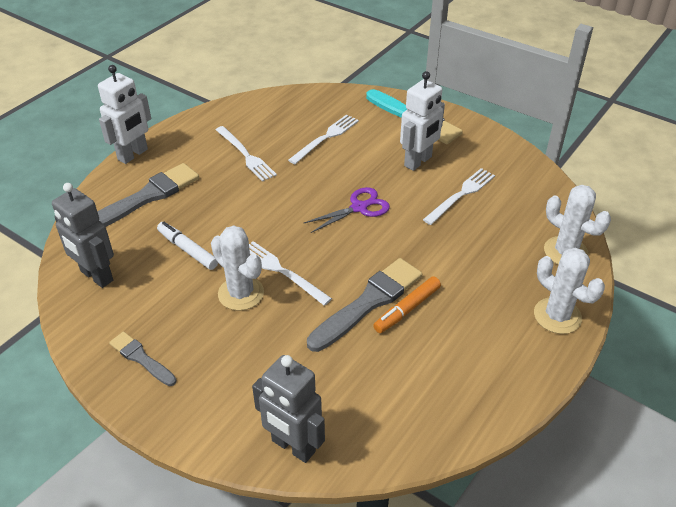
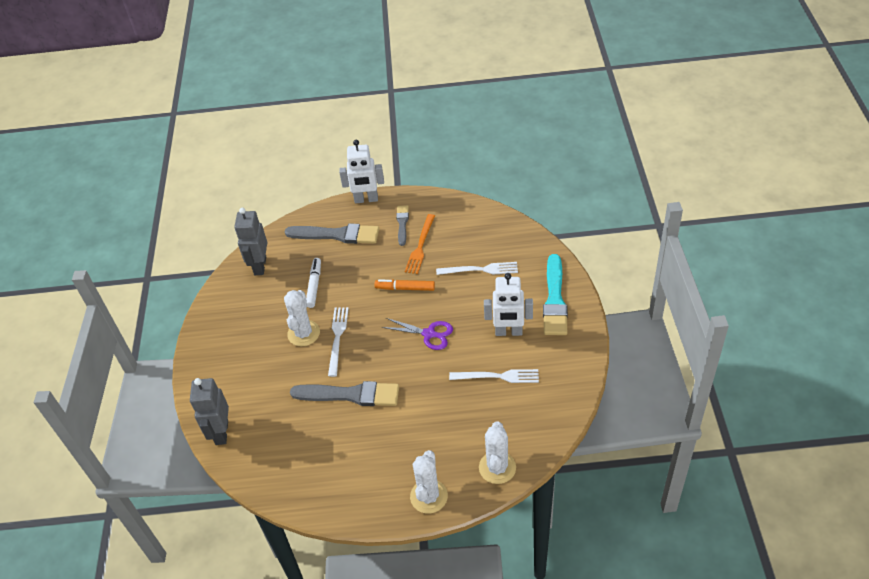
camera: 55 degrees right, 5 degrees up
grey brush [109,332,176,386] -> grey brush moved to [396,205,409,246]
white fork [216,126,277,182] -> orange fork [405,214,435,274]
orange marker [373,276,441,333] -> orange marker moved to [374,279,435,291]

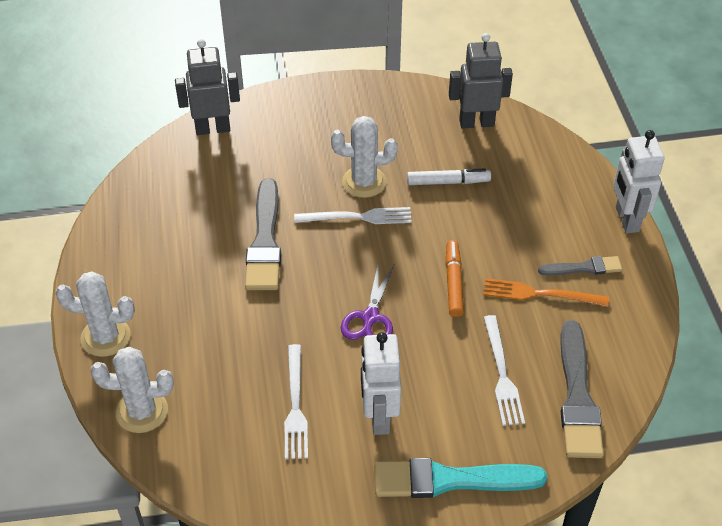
camera: 80 degrees right, 0 degrees up
grey brush [285,223,379,244] -> grey brush moved to [561,320,604,458]

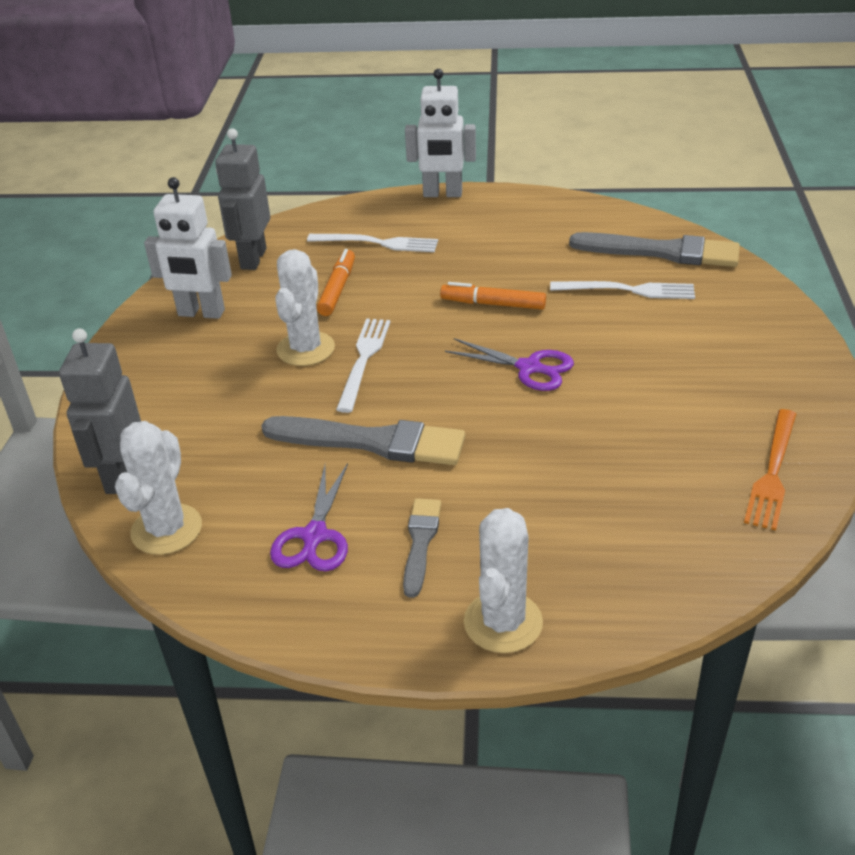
camera: 75 degrees left, 10 degrees down
white cactus [90,347,174,433] -> white cactus moved to [115,421,202,555]
white fork [284,344,308,460] -> white fork moved to [307,234,438,252]
white robot [361,332,401,435] -> white robot moved to [144,177,232,319]
turquoise brush [375,458,547,498] -> none
white marker [407,169,491,185] -> orange marker [317,249,355,316]
orange fork [484,278,609,307] -> orange fork moved to [744,409,796,531]
grey brush [538,256,622,276] -> grey brush moved to [403,498,441,598]
none -> purple scissors [270,463,348,571]

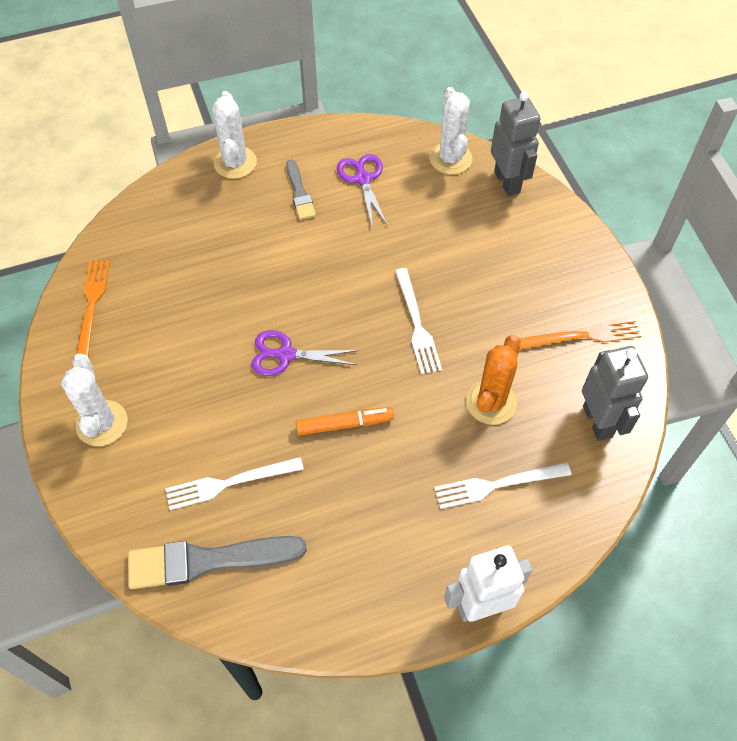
camera: 155 degrees right, 20 degrees up
white robot [144,177,232,319] -> orange fork [520,319,641,350]
grey brush [262,416,465,465] -> none
white cactus [275,249,335,366] -> white cactus moved to [61,354,128,446]
orange marker [317,249,355,316] -> orange cactus [466,335,521,425]

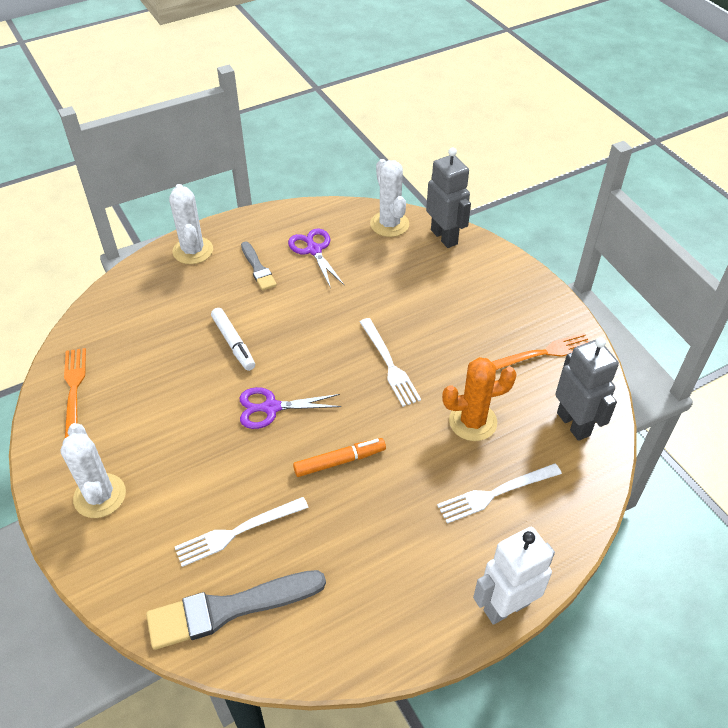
camera: 10 degrees left, 10 degrees down
orange cactus [466,335,521,425] -> orange cactus turned 60 degrees clockwise [442,357,517,441]
none -> white marker [211,308,255,371]

